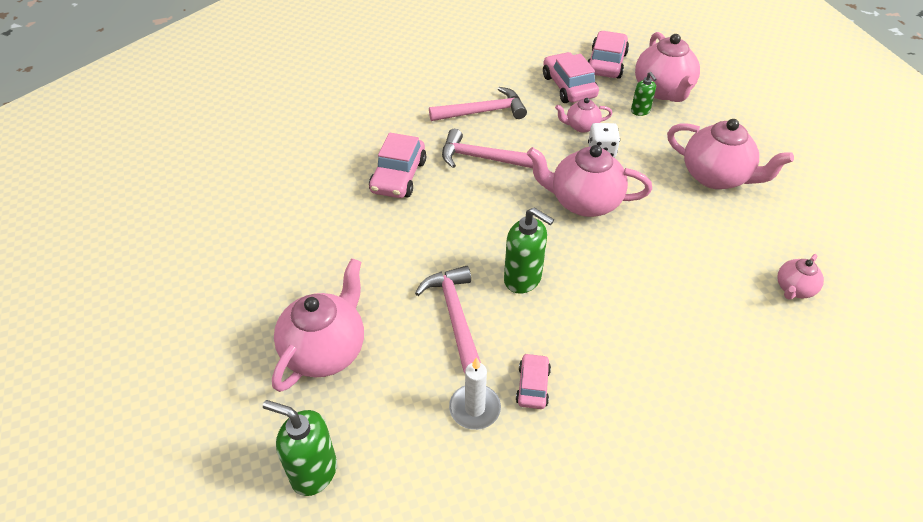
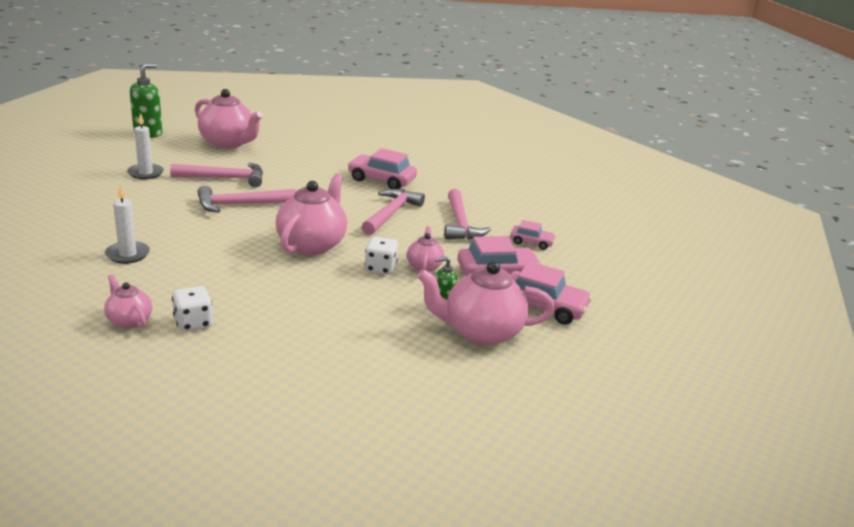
camera: 95 degrees right, 20 degrees down
green soap dispenser [504,208,554,294] -> pink hammer [197,186,296,213]
pink car [516,353,551,409] -> pink car moved to [510,220,556,250]
pink teapot [667,119,794,189] -> none
none -> white candle [105,185,150,264]
none -> white dice [172,286,213,332]

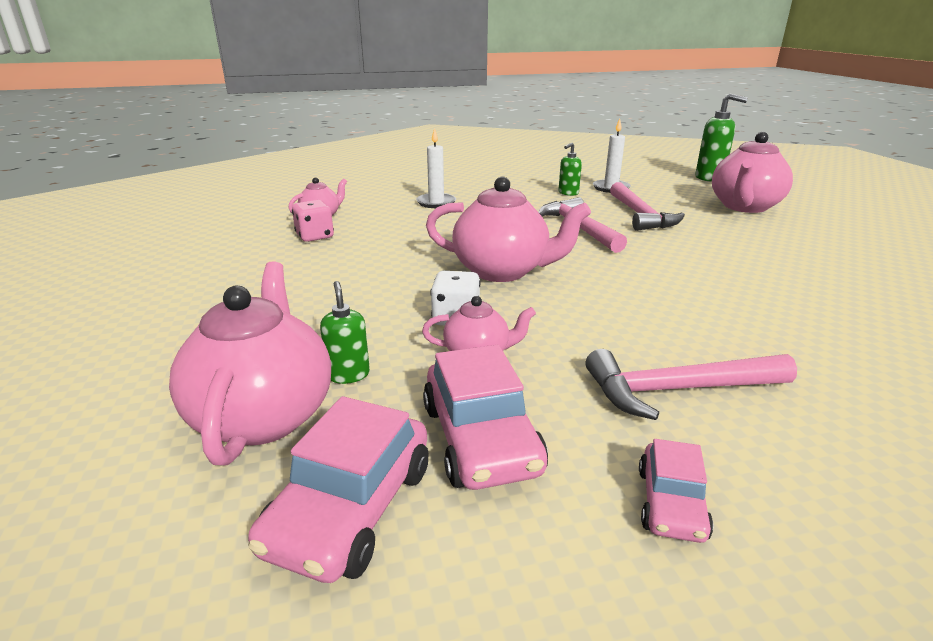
camera: 90 degrees right, 0 degrees up
white dice [172,286,213,332] -> pink dice [292,200,334,242]
pink car [348,148,417,189] -> none
pink hammer [362,189,425,235] -> none
none -> green soap dispenser [558,143,582,196]

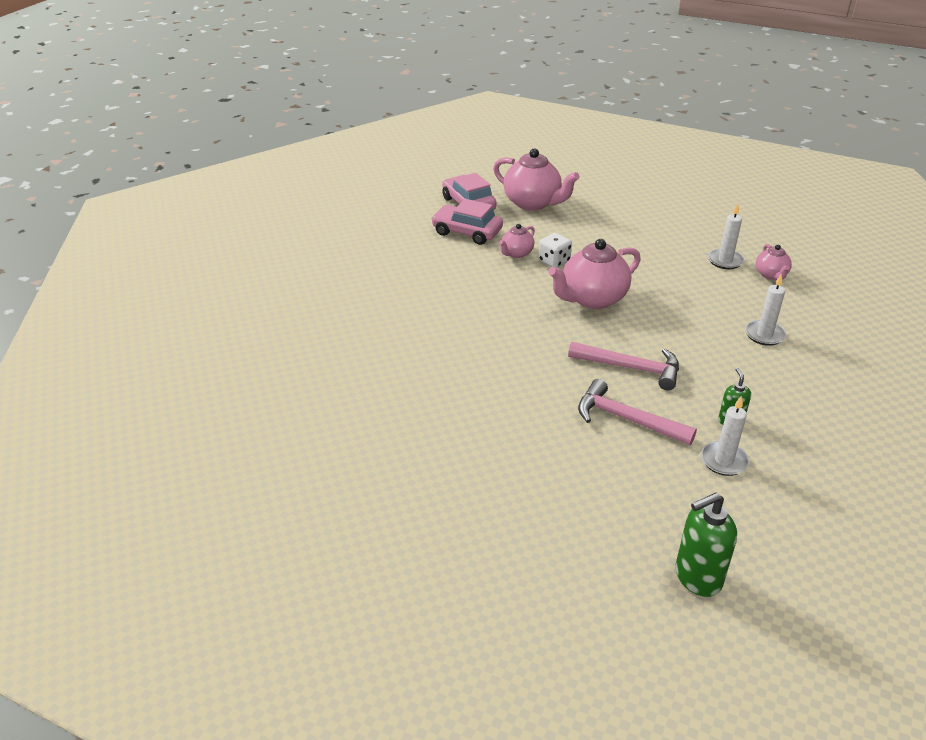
camera: 130 degrees right, 10 degrees up
pink dice [292,200,334,242] -> white candle [708,204,744,269]
green soap dispenser [320,281,370,384] -> none
pink hammer [586,349,797,420] -> none
pink car [639,439,713,543] -> none
pink teapot [712,132,793,213] -> none

